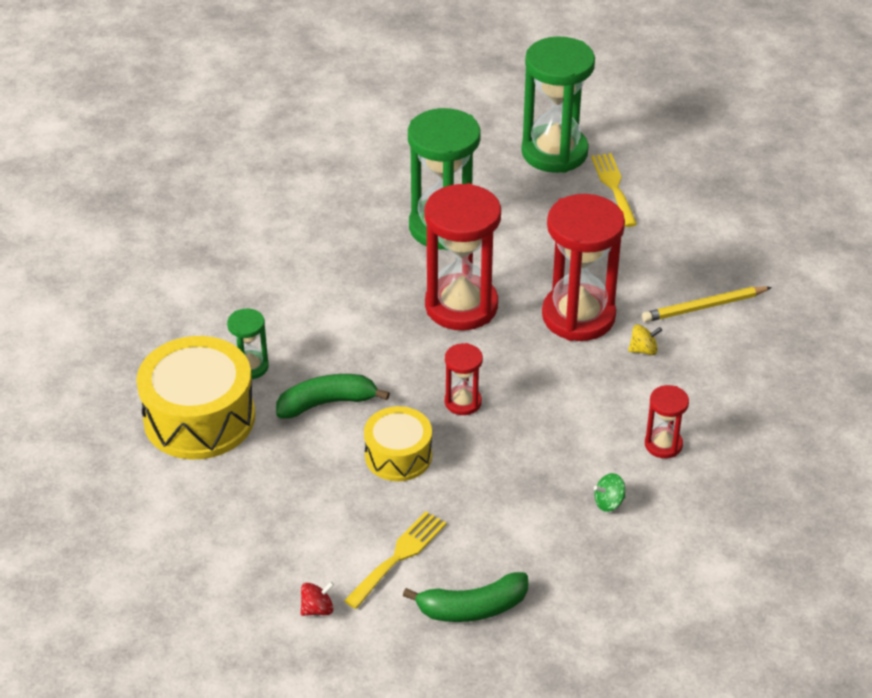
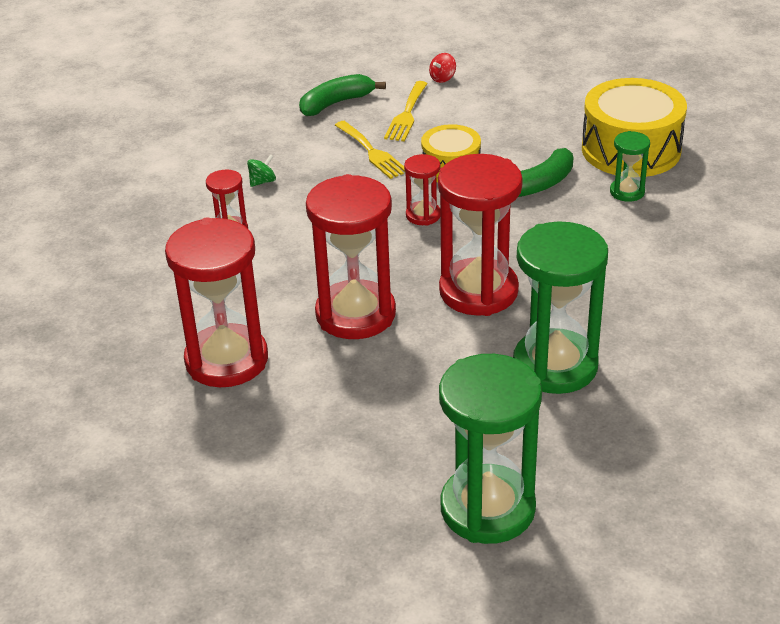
camera: 160 degrees right, 5 degrees down
yellow fork [591,153,637,227] -> yellow fork moved to [335,121,406,179]
yellow spinning top [628,324,662,355] -> none
yellow pencil [642,287,772,322] -> red hourglass [165,218,268,387]

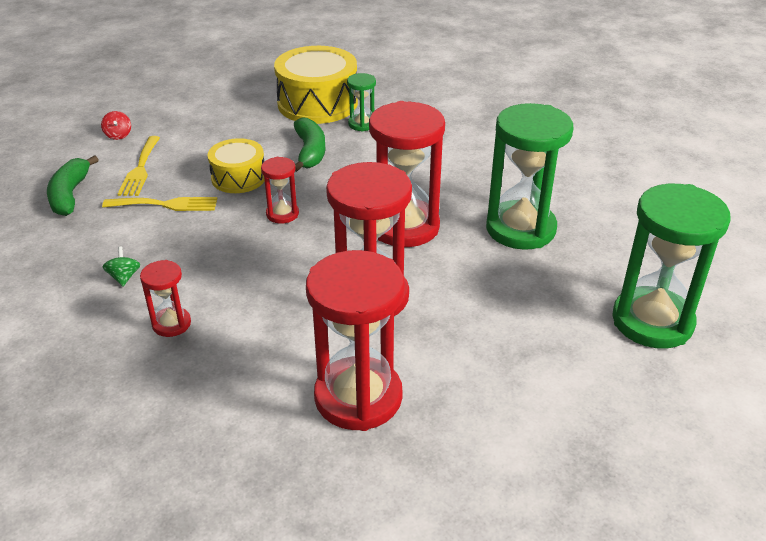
camera: 60 degrees left, 0 degrees up
yellow fork [384,81,428,141] -> yellow fork turned 45 degrees clockwise [118,136,160,196]

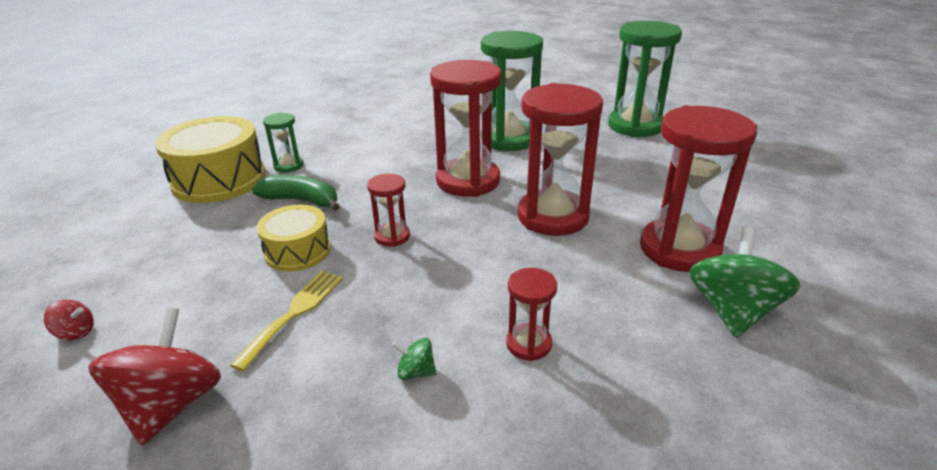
camera: 65 degrees left, 5 degrees down
green banana [47,155,99,216] -> red spinning top [89,307,221,446]
yellow fork [118,136,160,196] -> none
none -> green spinning top [689,227,800,338]

